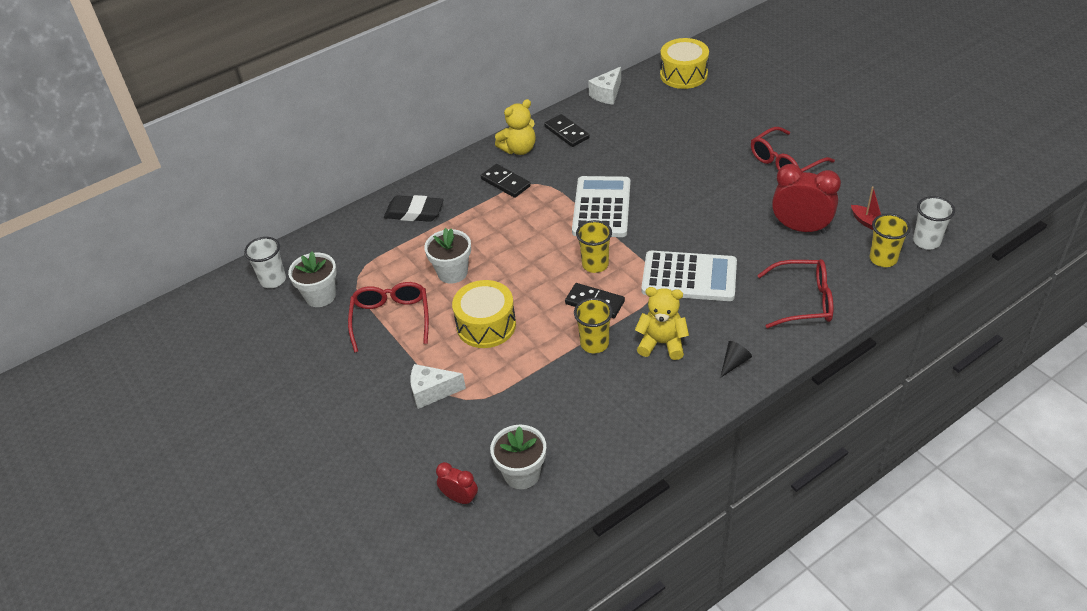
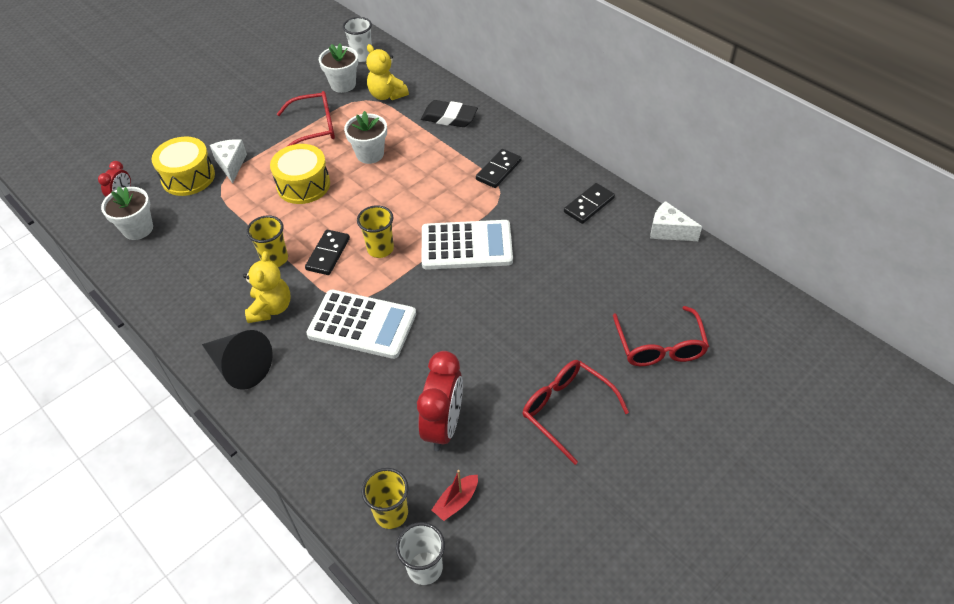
camera: 80 degrees right, 5 degrees up
black eraser [384,195,444,222] -> black eraser turned 75 degrees counterclockwise [421,100,478,127]
yellow teddy bear [495,99,536,155] -> yellow teddy bear moved to [366,44,409,100]
white calculator [641,251,737,301] -> white calculator turned 75 degrees counterclockwise [306,290,416,359]
yellow drum [660,38,709,89] -> yellow drum moved to [152,137,215,196]
black cone [720,341,752,378] -> black cone [202,330,273,390], size x2.12
red glasses [757,259,833,328] -> red glasses moved to [613,306,709,366]

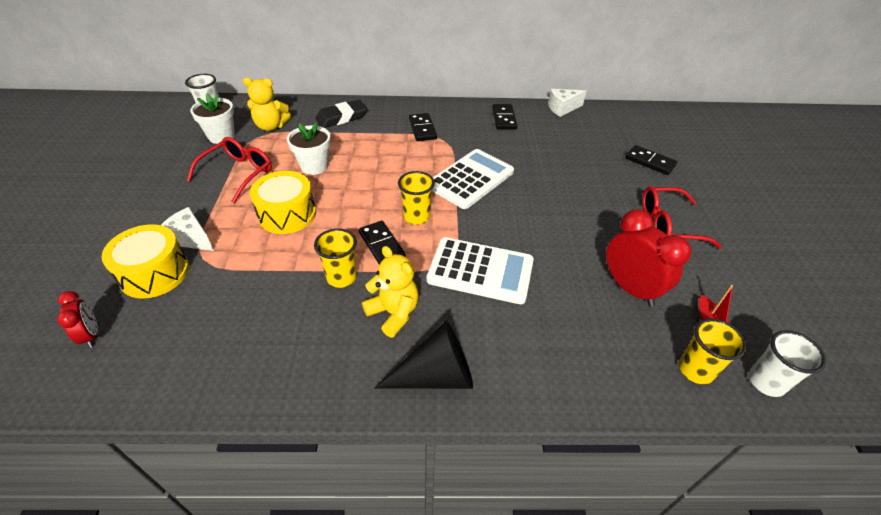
camera: 50 degrees left, 5 degrees down
white flower pot [101,186,153,240] -> none
white calculator [306,290,416,359] -> white calculator turned 45 degrees clockwise [427,237,534,304]
red glasses [613,306,709,366] -> black domino [625,145,677,175]

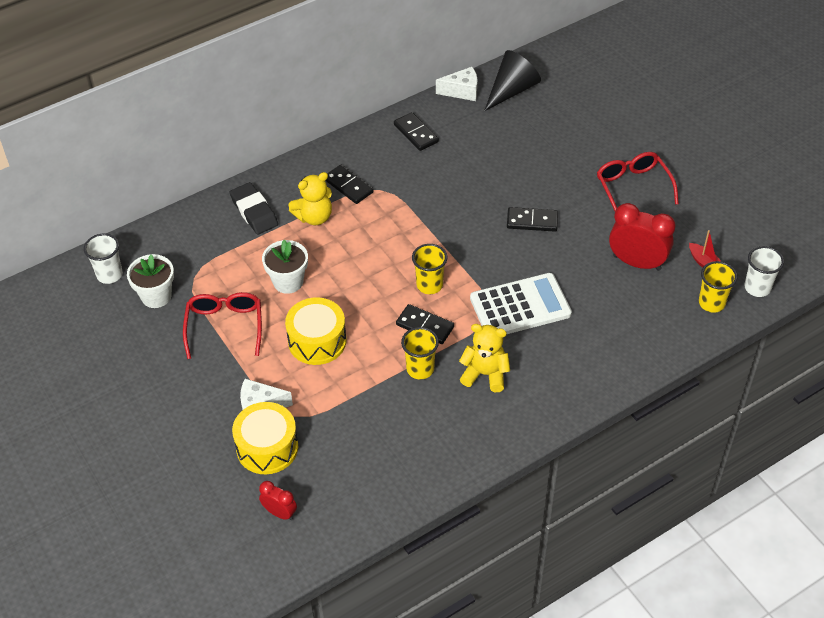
camera: 30 degrees left, 5 degrees up
yellow teddy bear [243,77,291,131] -> yellow teddy bear moved to [288,172,332,225]
black eraser [315,100,367,128] -> black eraser turned 60 degrees counterclockwise [230,182,278,234]
black cone [374,320,473,389] -> black cone moved to [484,50,541,111]
white calculator [432,149,514,209] -> none
white cheese [548,89,587,117] -> white cheese turned 135 degrees counterclockwise [436,67,477,101]
black domino [625,145,677,175] -> black domino moved to [507,207,558,232]
red glasses [642,186,722,249] -> red glasses turned 105 degrees clockwise [597,152,679,211]

